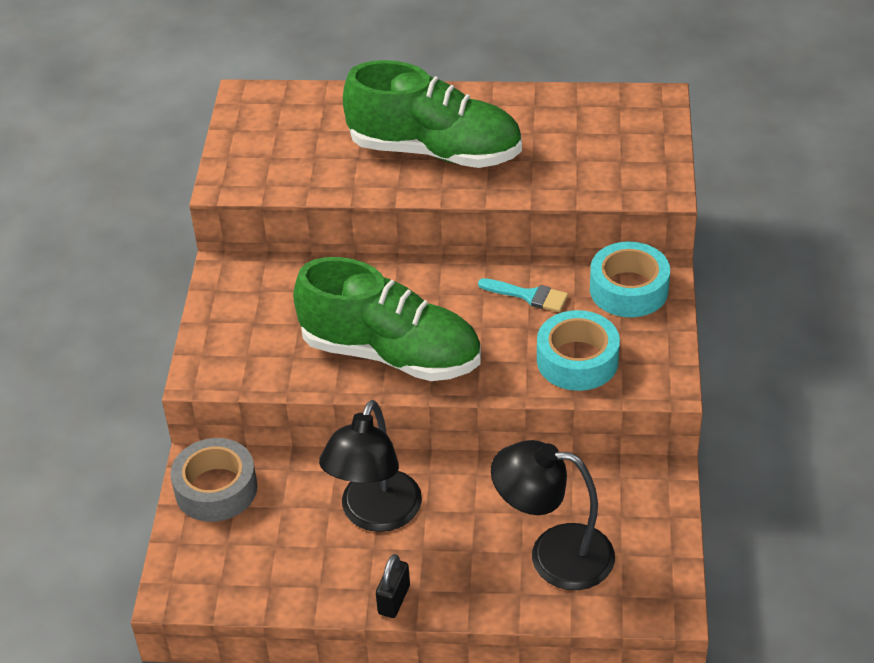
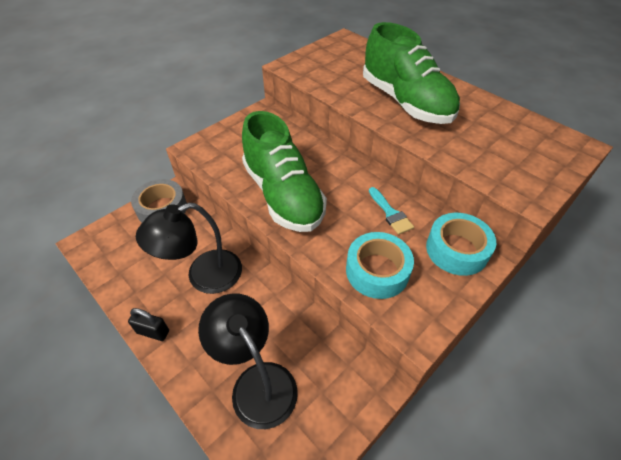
camera: 40 degrees right, 5 degrees up
black padlock [376,554,410,618] -> black padlock turned 45 degrees clockwise [128,308,169,341]

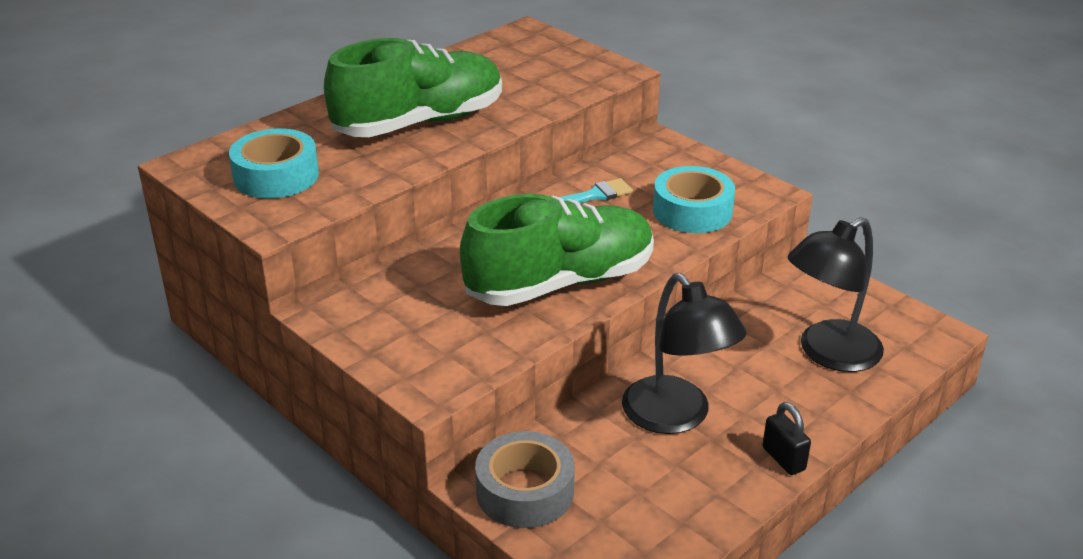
camera: 90 degrees left, 15 degrees down
black padlock [128,308,169,341] -> black padlock turned 45 degrees counterclockwise [763,402,811,475]
turquoise tape [426,213,496,276] -> turquoise tape moved to [229,128,319,198]

